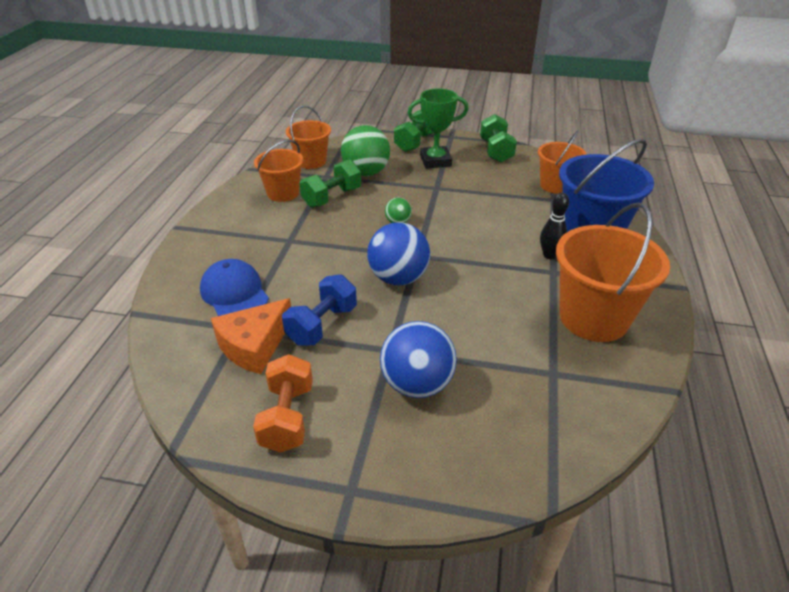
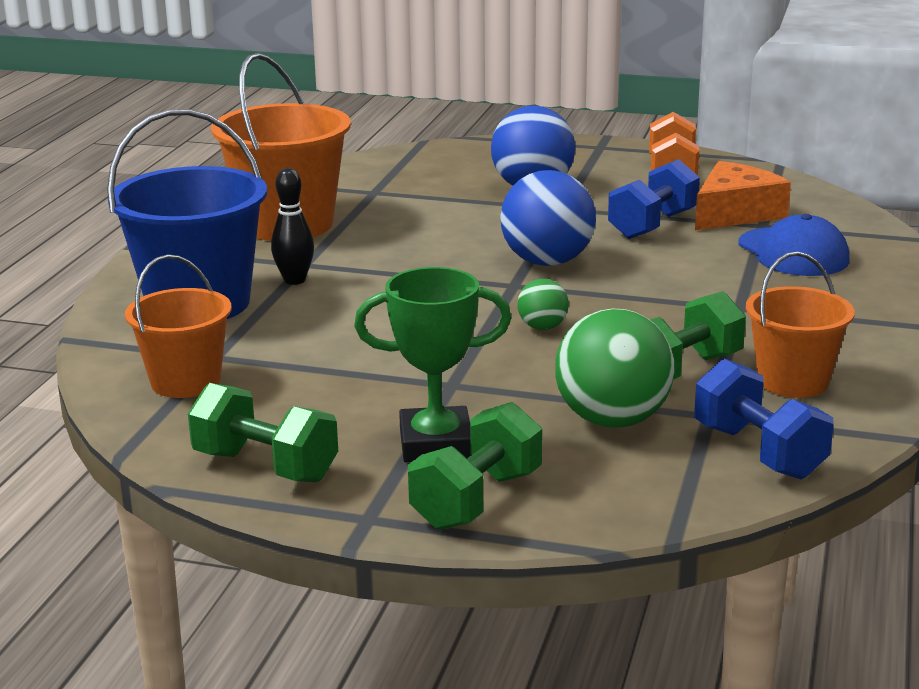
camera: 175 degrees left, 15 degrees down
orange bucket [286,105,331,169] -> blue dumbbell [694,358,834,479]
green dumbbell [480,114,517,163] -> green dumbbell turned 60 degrees counterclockwise [188,383,338,483]

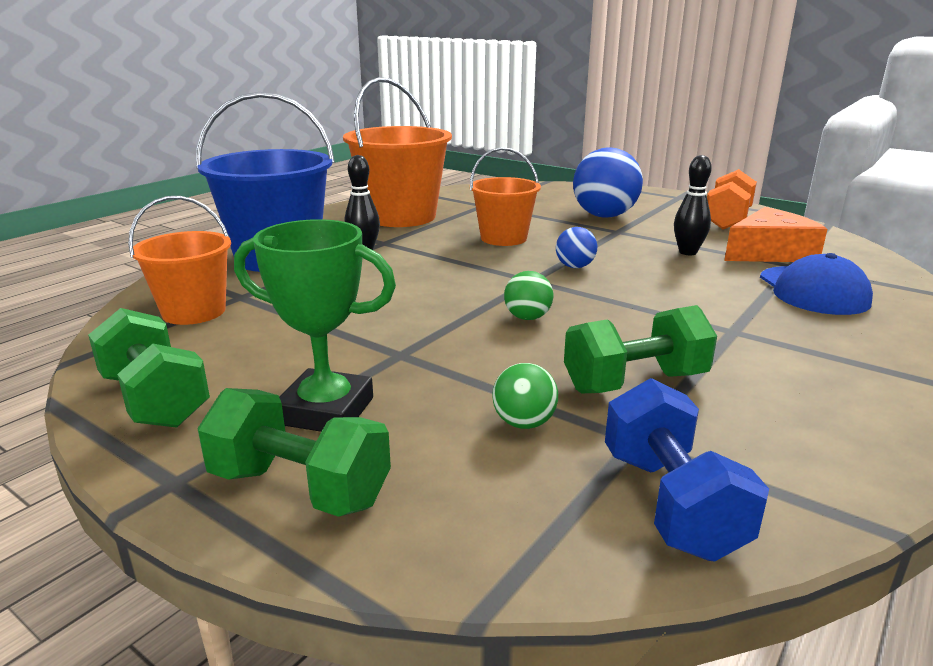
camera: 20 degrees right, 0 degrees up
green dumbbell [408,402,542,530] -> green dumbbell turned 60 degrees clockwise [197,388,391,517]
blue ball [500,170,596,266] -> blue ball [556,227,597,268], size x0.49
green ball [555,309,675,428] -> green ball [492,363,558,429], size x0.49
blue dumbbell [608,159,700,239] -> black bowling pin [674,155,712,255]
orange bucket [746,252,855,398] -> orange bucket moved to [470,147,541,246]

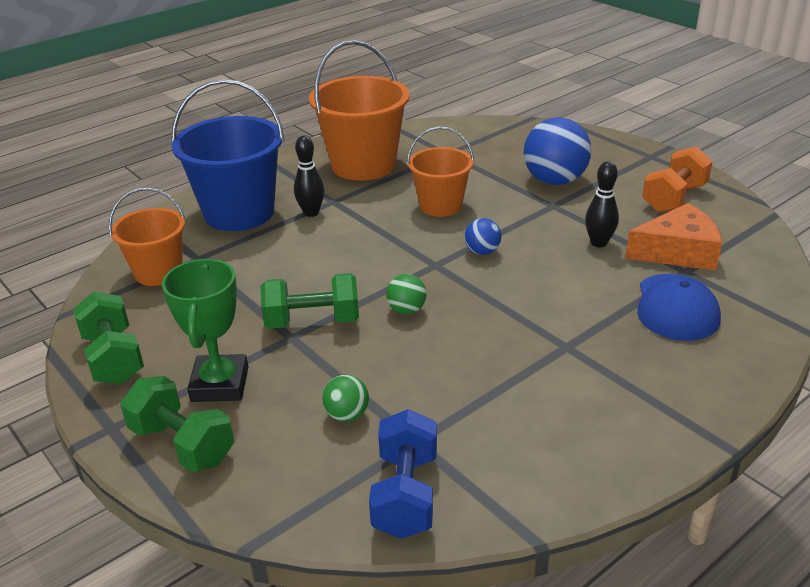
camera: 15 degrees right, 10 degrees up
green trophy [234,219,396,432] -> green trophy turned 60 degrees clockwise [162,259,248,402]
green dumbbell [564,305,717,393] -> green dumbbell moved to [260,273,359,329]

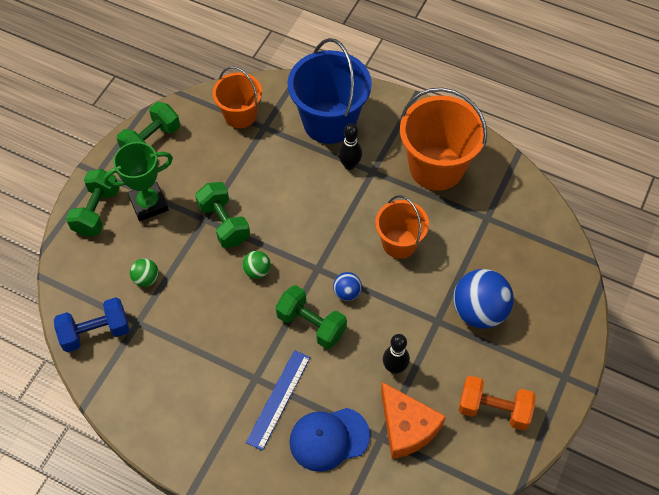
camera: 65 degrees right, 25 degrees up
none -> blue ruler [246,350,310,451]
none -> green dumbbell [276,285,347,349]

